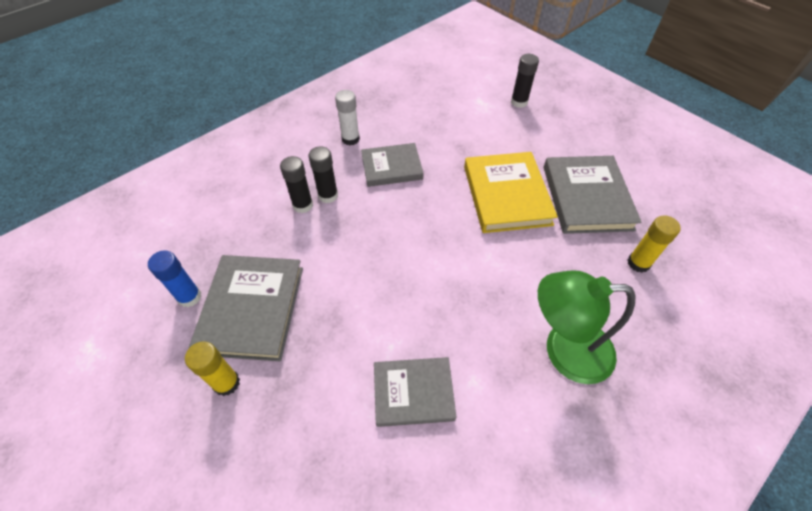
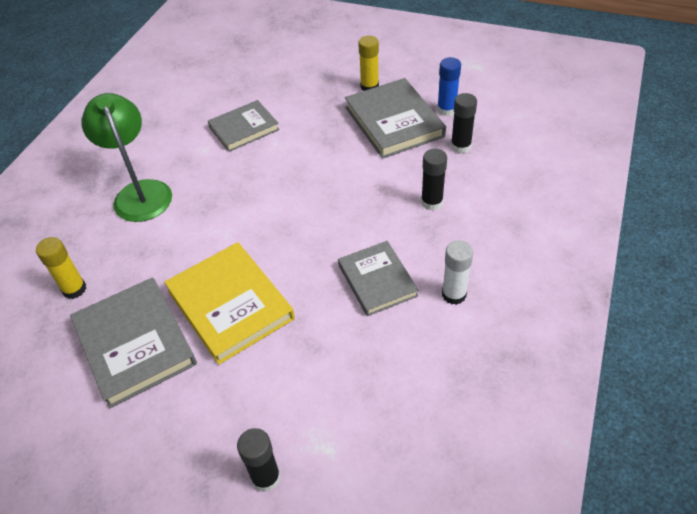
camera: 155 degrees right, 5 degrees down
black glue stick [308,147,338,203] -> black glue stick moved to [451,93,477,153]
grey book [361,143,424,187] -> grey book turned 75 degrees counterclockwise [338,241,419,316]
green lamp [538,271,636,384] -> green lamp turned 90 degrees counterclockwise [81,93,172,222]

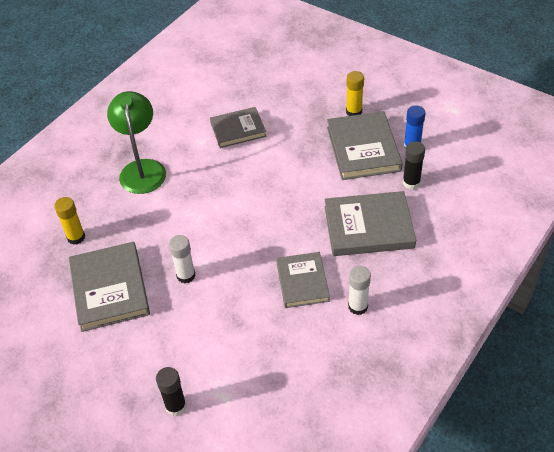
camera: 15 degrees right, 0 degrees up
yellow book [164,242,295,365] -> white glue stick [169,235,196,283]
black glue stick [421,149,447,211] -> grey book [325,191,416,256]

